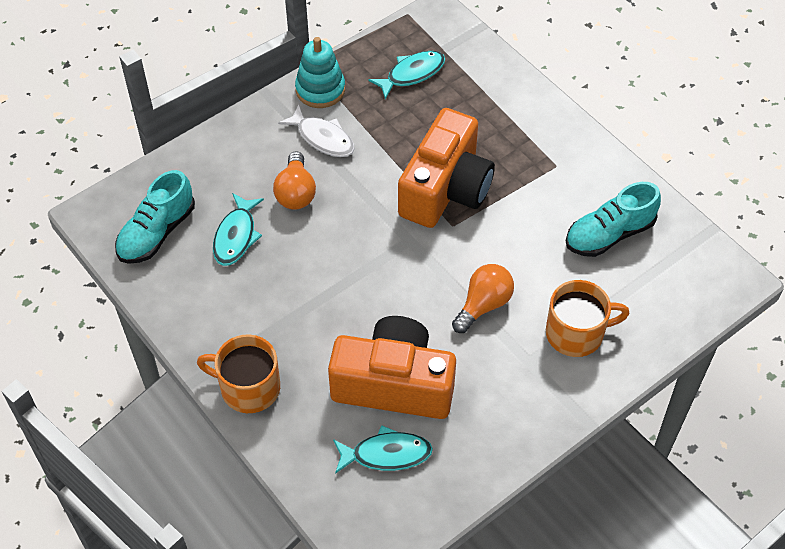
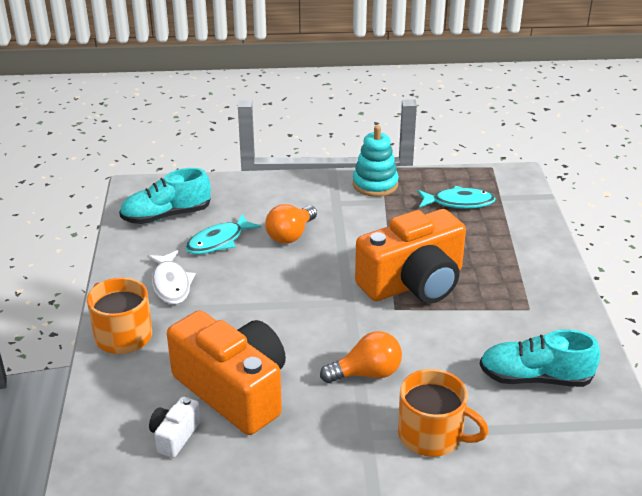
camera: 35 degrees right, 20 degrees down
white fish [278,105,355,157] -> white fish moved to [147,250,196,304]
turquoise fish [333,425,433,474] -> white camera [149,397,201,458]

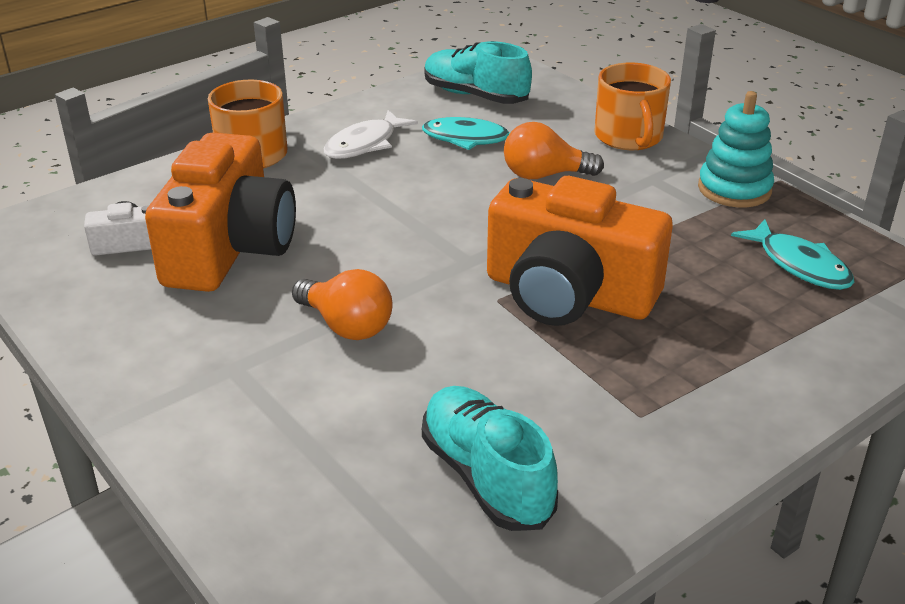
camera: 55 degrees right, 0 degrees up
orange mug [398,369,489,457] -> orange mug moved to [594,63,671,150]

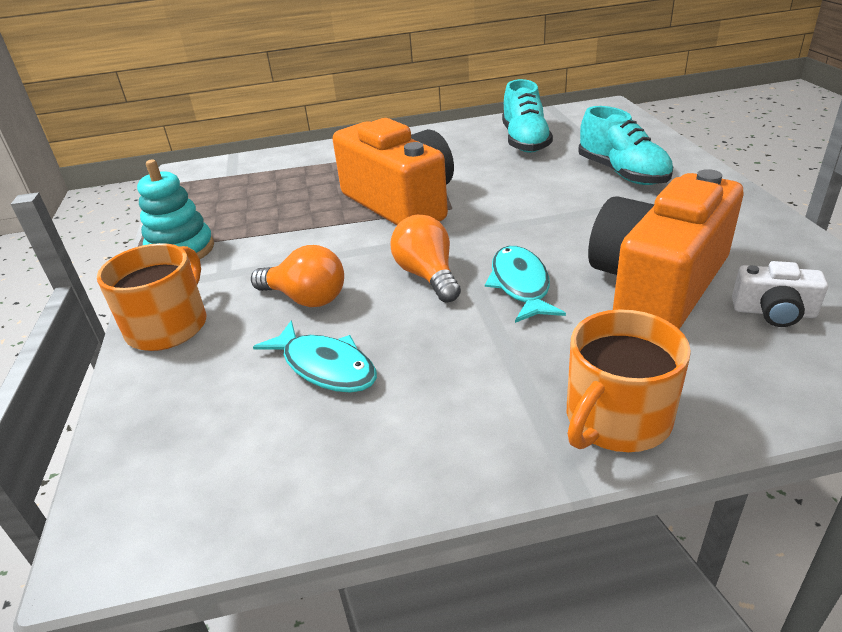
camera: 150 degrees left, 0 degrees up
orange light bulb [292,269,392,340] -> orange light bulb moved to [390,215,461,303]
white fish [324,110,418,159] -> none
turquoise shoe [424,41,532,104] -> turquoise shoe moved to [578,106,673,185]
turquoise fish [731,219,854,290] -> turquoise fish moved to [485,246,566,323]

